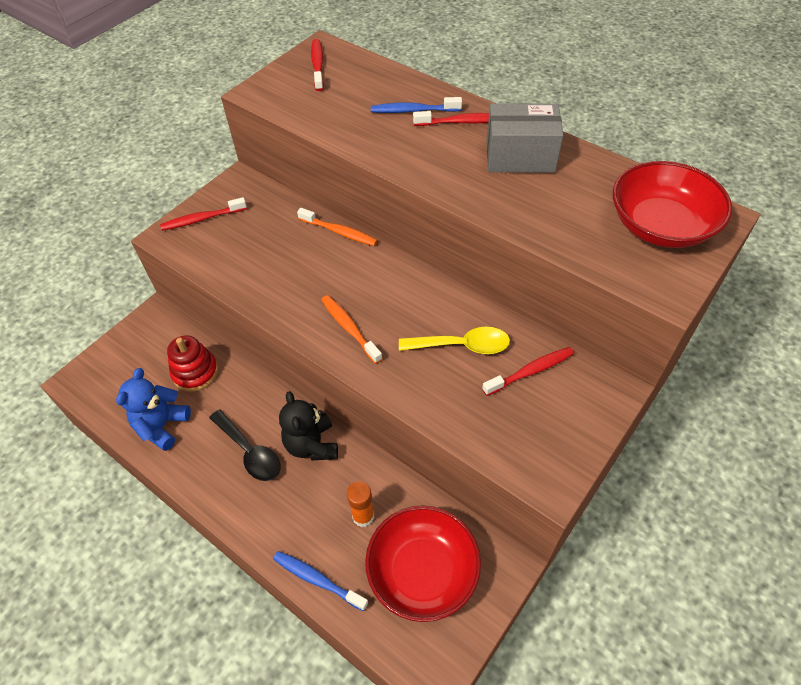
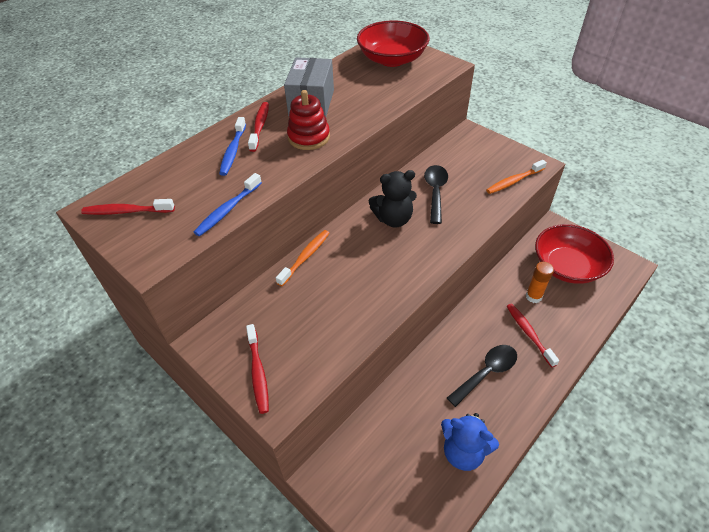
camera: 85 degrees left, 5 degrees down
red stacking toy [167,335,218,392] -> red stacking toy moved to [287,90,330,150]
blue toothbrush [273,551,368,611] -> blue toothbrush moved to [194,173,262,236]
black teddy bear [279,391,338,460] -> black teddy bear moved to [369,170,417,227]
orange toothbrush [321,295,382,364] -> orange toothbrush moved to [486,160,547,194]
yellow spoon [399,327,510,354] -> black spoon [424,165,448,224]
red toothbrush [482,347,574,396] -> red toothbrush moved to [507,304,559,367]

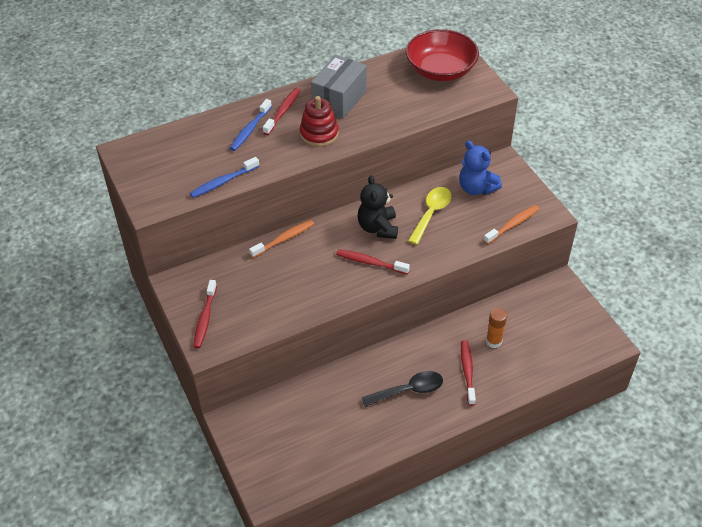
camera: 20 degrees right, 0 degrees up
red toothbrush [81,199,175,215] -> red toothbrush moved to [336,249,410,274]
black teddy bear [369,170,417,227] -> black teddy bear turned 75 degrees clockwise [358,175,398,239]
black spoon [424,165,448,224] -> yellow spoon [408,187,451,245]
blue teddy bear [441,413,499,471] -> blue teddy bear moved to [459,141,502,195]
orange toothbrush [486,160,547,194] -> orange toothbrush turned 150 degrees clockwise [484,205,539,244]
red bowl [535,224,614,284] -> none

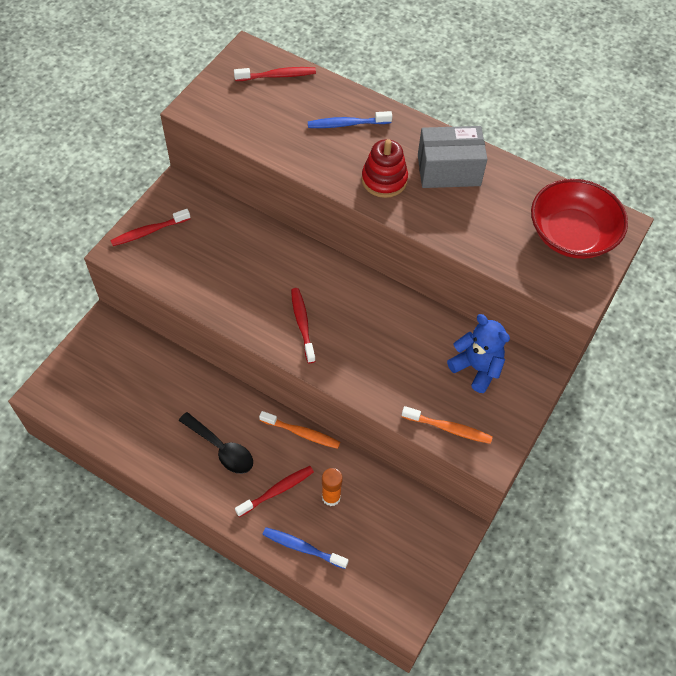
camera: 55 degrees right, 10 degrees up
blue toothbrush [190,157,259,198] -> blue toothbrush moved to [262,527,348,569]
orange toothbrush [249,220,314,258] -> orange toothbrush moved to [259,411,340,449]
red toothbrush [263,88,301,135] -> red toothbrush moved to [234,67,316,81]
black teddy bear [358,175,398,239] -> none
yellow spoon [408,187,451,245] -> none
blue teddy bear [459,141,502,195] -> blue teddy bear turned 120 degrees clockwise [447,314,510,393]

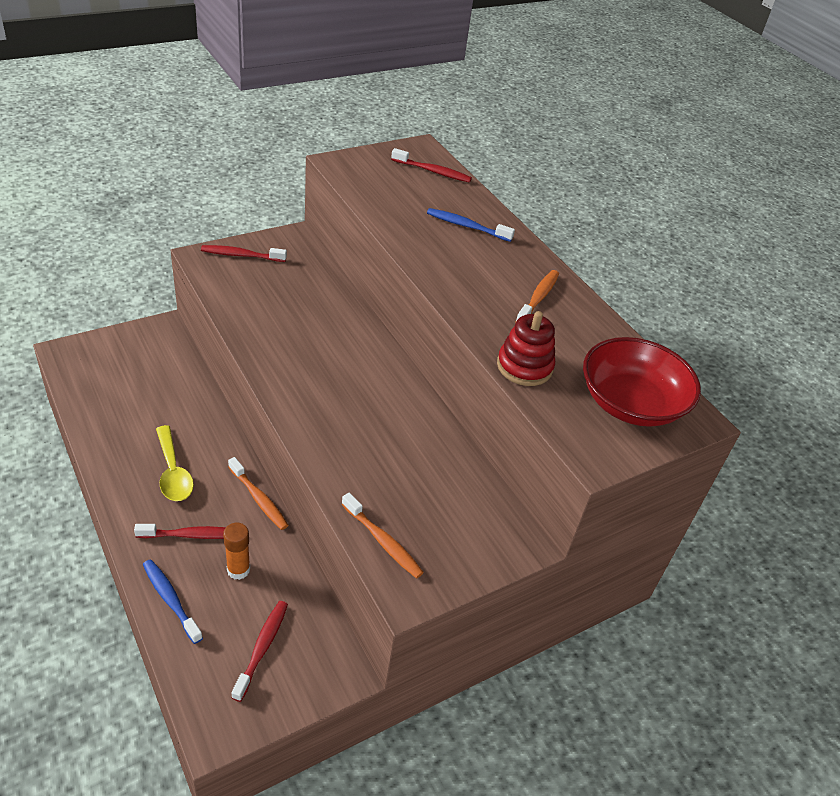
camera: 25 degrees right, 15 degrees down
black spoon [179,412,253,474] -> yellow spoon [156,425,194,501]
red toothbrush [291,288,316,363] -> red toothbrush moved to [232,601,288,702]
red stacking toy [362,139,408,198] -> red stacking toy moved to [497,311,555,386]
grey box [418,126,487,188] -> orange toothbrush [515,270,559,323]
blue teddy bear [447,314,510,393] -> none

